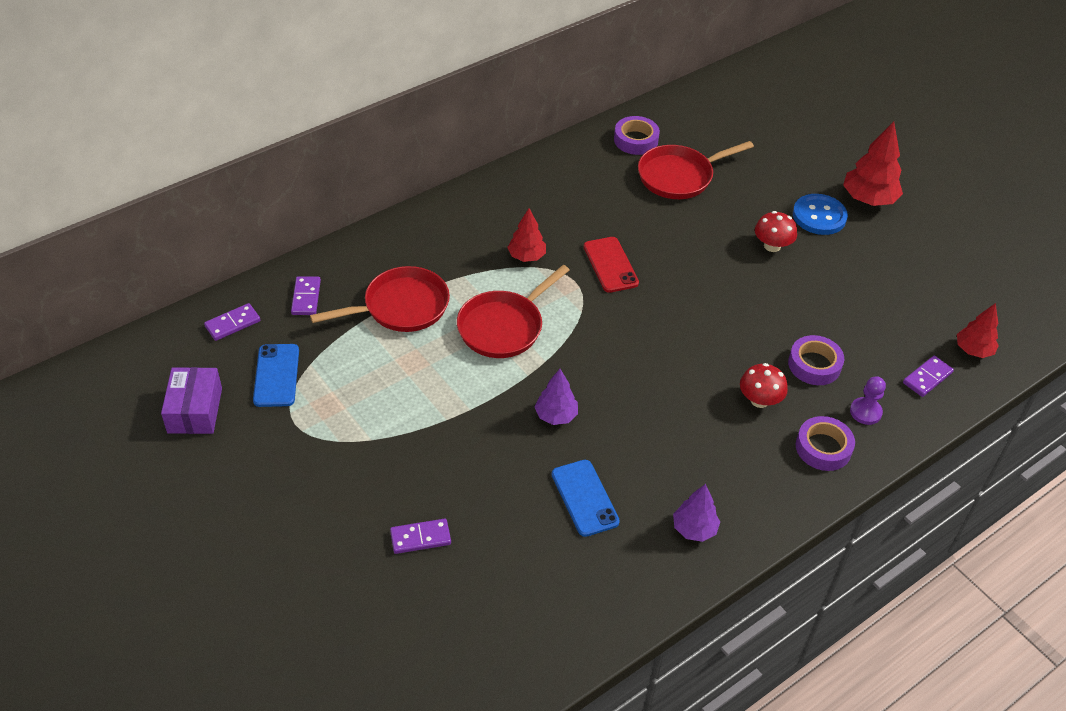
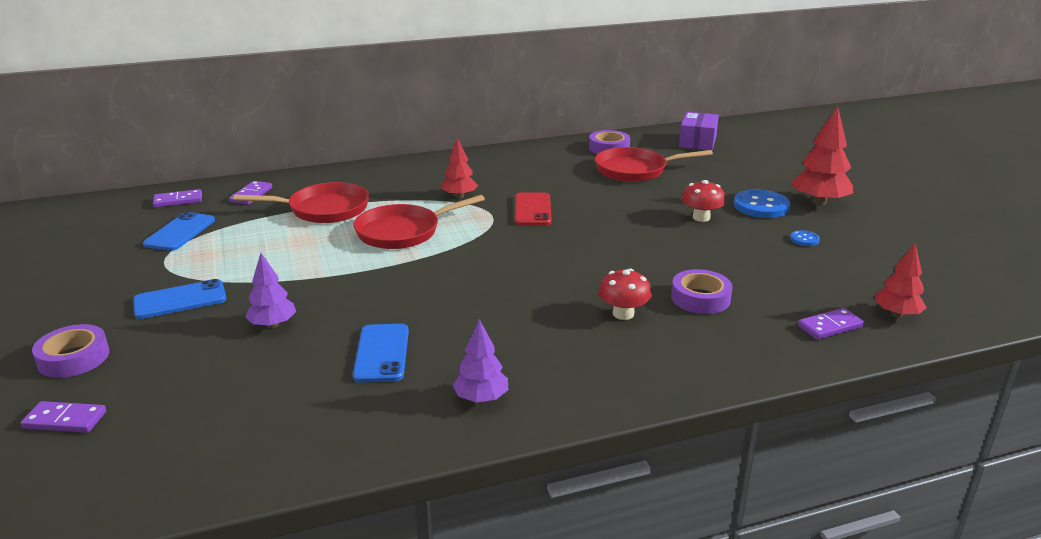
camera: 20 degrees right, 20 degrees down
purple box [161,367,222,434] -> purple box moved to [679,112,719,150]
purple domino [390,519,451,554] -> purple domino moved to [21,401,106,433]
purple tree [535,369,578,425] -> purple tree moved to [245,253,296,328]
purple tape [796,416,855,471] -> purple tape moved to [32,324,109,378]
purple pawn [850,376,886,425] -> none
none -> blue phone [133,279,227,319]
none -> blue button [790,230,820,246]

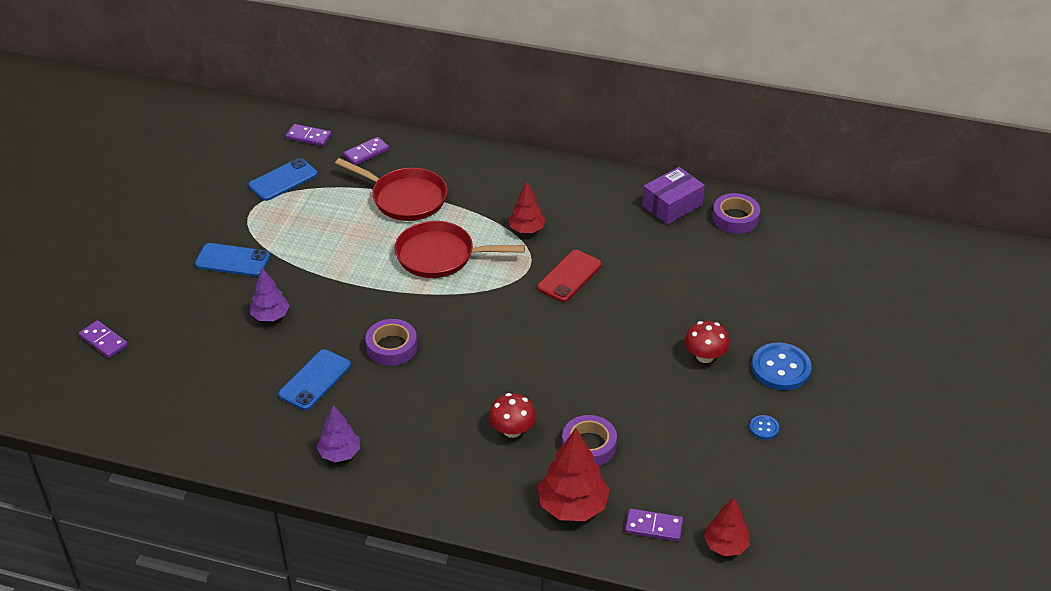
camera: 35 degrees right, 15 degrees up
purple tape [32,324,109,378] -> purple tape moved to [365,319,417,366]
red pan [595,147,713,182] -> none
purple box [679,112,719,150] -> purple box moved to [642,167,705,225]
red tree [791,105,853,205] -> red tree moved to [538,428,610,521]

